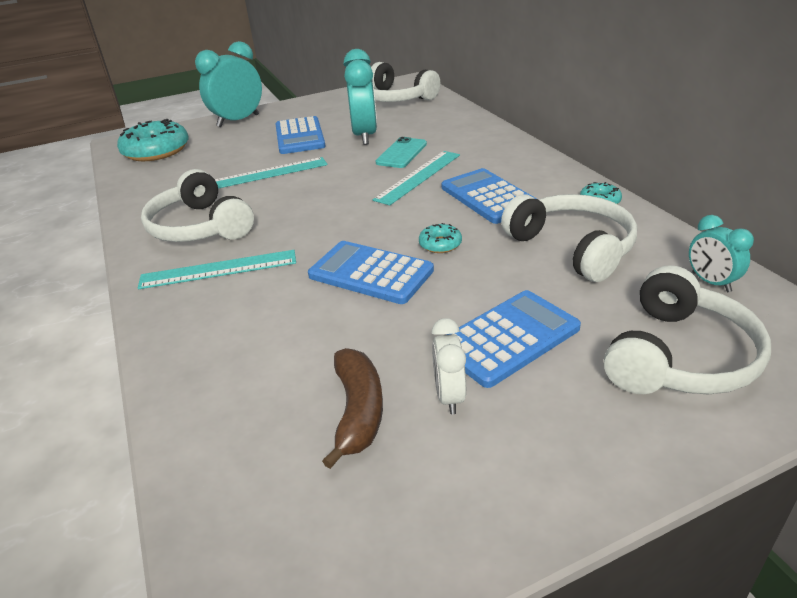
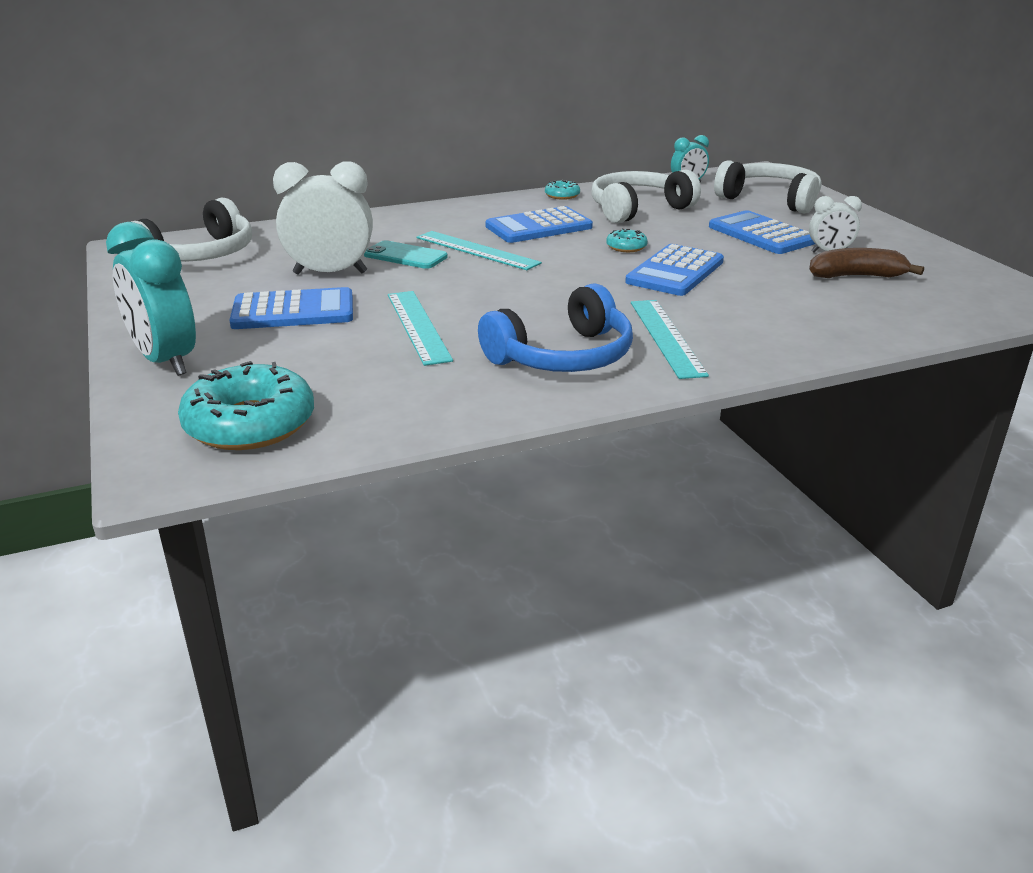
camera: 90 degrees left, 5 degrees down
white headphones [141,169,254,242] -> blue headphones [478,283,633,372]
turquoise clock [343,49,377,145] -> white clock [273,162,373,274]

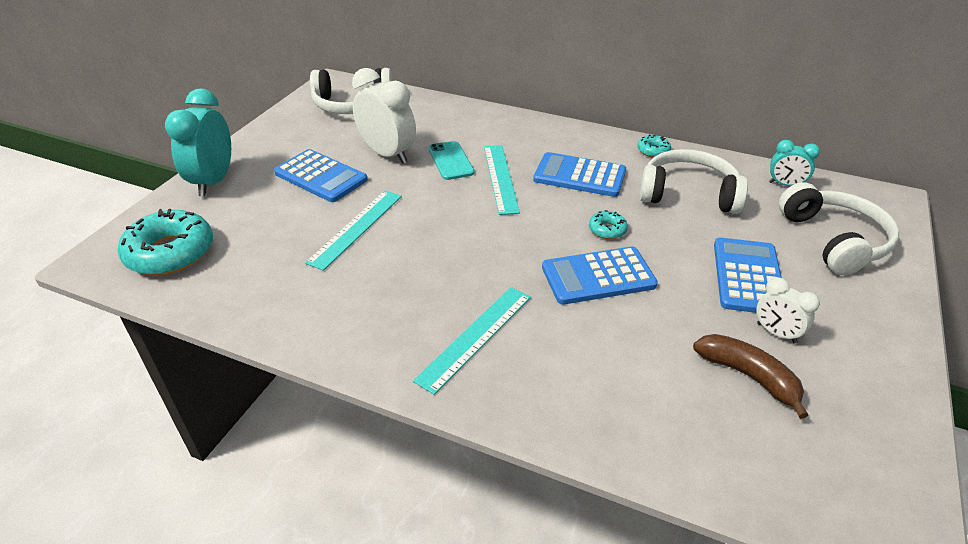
camera: 45 degrees right, 10 degrees up
blue headphones [478,283,633,372] -> none

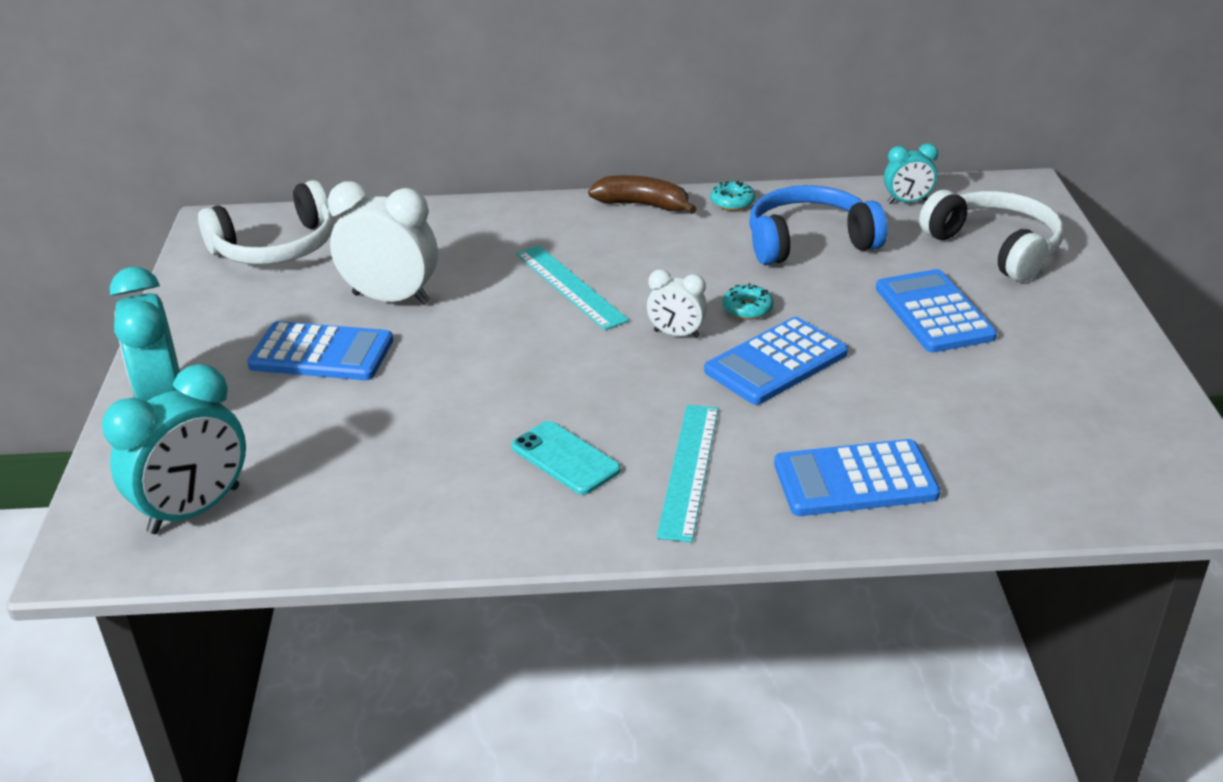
camera: 25 degrees left, 5 degrees down
turquoise donut [118,209,213,275] -> turquoise clock [102,364,246,534]
turquoise ruler [305,190,402,271] -> none
turquoise phone [428,141,475,180] -> turquoise phone moved to [511,421,621,495]
blue calculator [533,152,626,197] -> blue calculator moved to [774,439,940,516]
white headphones [640,149,748,214] -> blue headphones [749,185,887,265]
brown banana [693,334,808,419] -> brown banana moved to [588,175,697,214]
white clock [756,277,820,343] -> white clock moved to [647,269,707,338]

